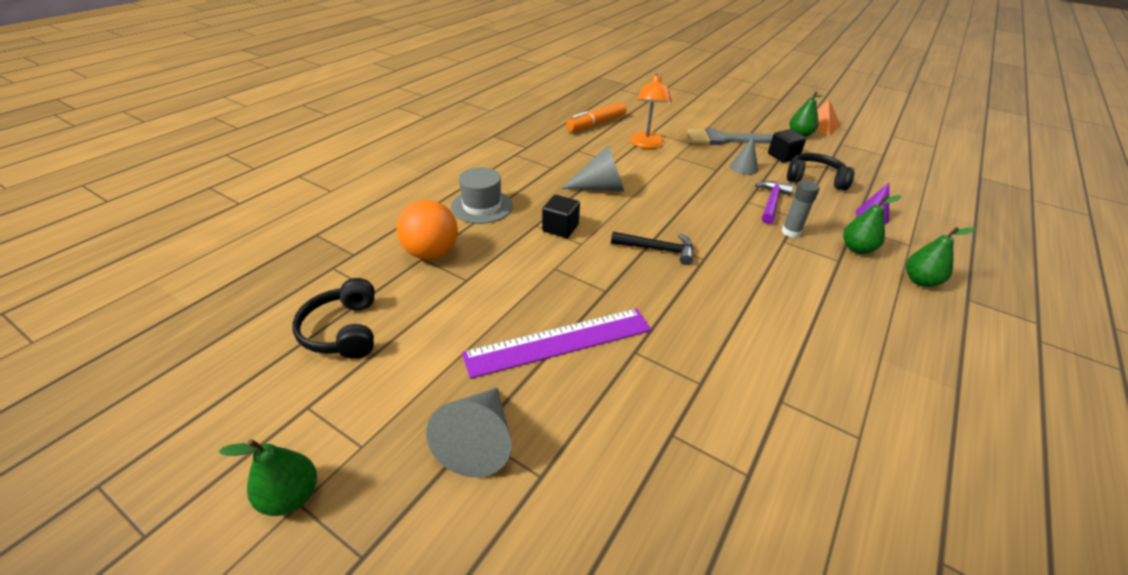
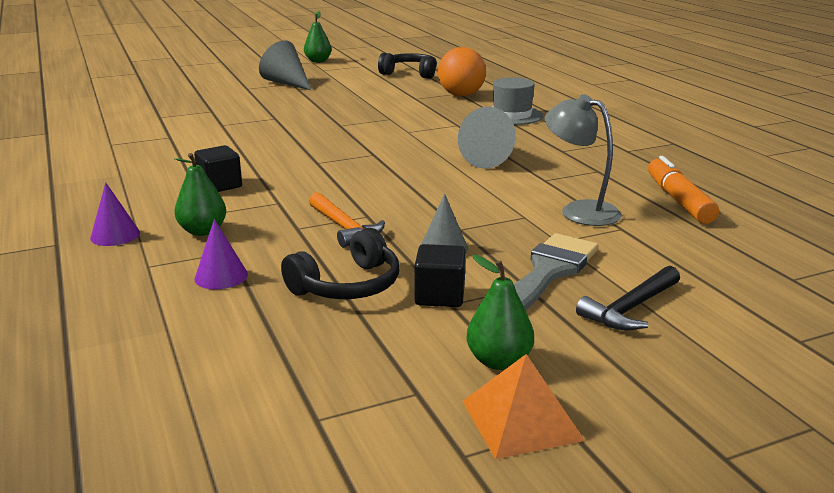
camera: 125 degrees right, 15 degrees down
purple ruler [462,308,652,379] -> none
black cube [542,195,580,238] -> black cube moved to [194,145,242,192]
black hammer [611,232,693,265] -> black hammer moved to [576,266,680,330]
orange lamp [630,73,672,149] -> grey lamp [545,94,622,226]
purple hammer [755,181,794,224] -> orange hammer [309,192,385,247]
grey glue stick [781,180,820,238] -> none
green pear [906,227,976,287] -> purple cone [90,182,140,246]

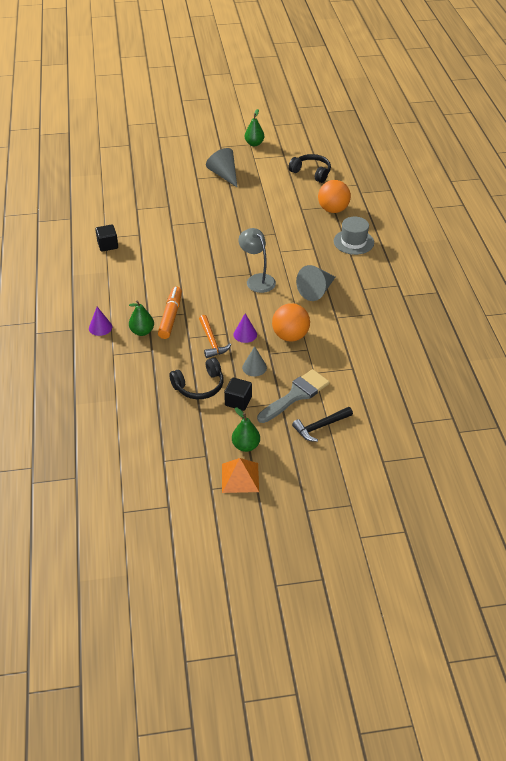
camera: 15 degrees right, 20 degrees up
black cube [194,145,242,192] -> black cube moved to [95,224,118,252]
purple cone [194,219,248,289] -> purple cone moved to [234,313,257,343]
grey lamp [545,94,622,226] -> grey lamp moved to [238,228,276,293]
orange marker [648,156,719,224] -> orange marker moved to [158,287,182,339]
none -> orange ball [272,303,310,342]

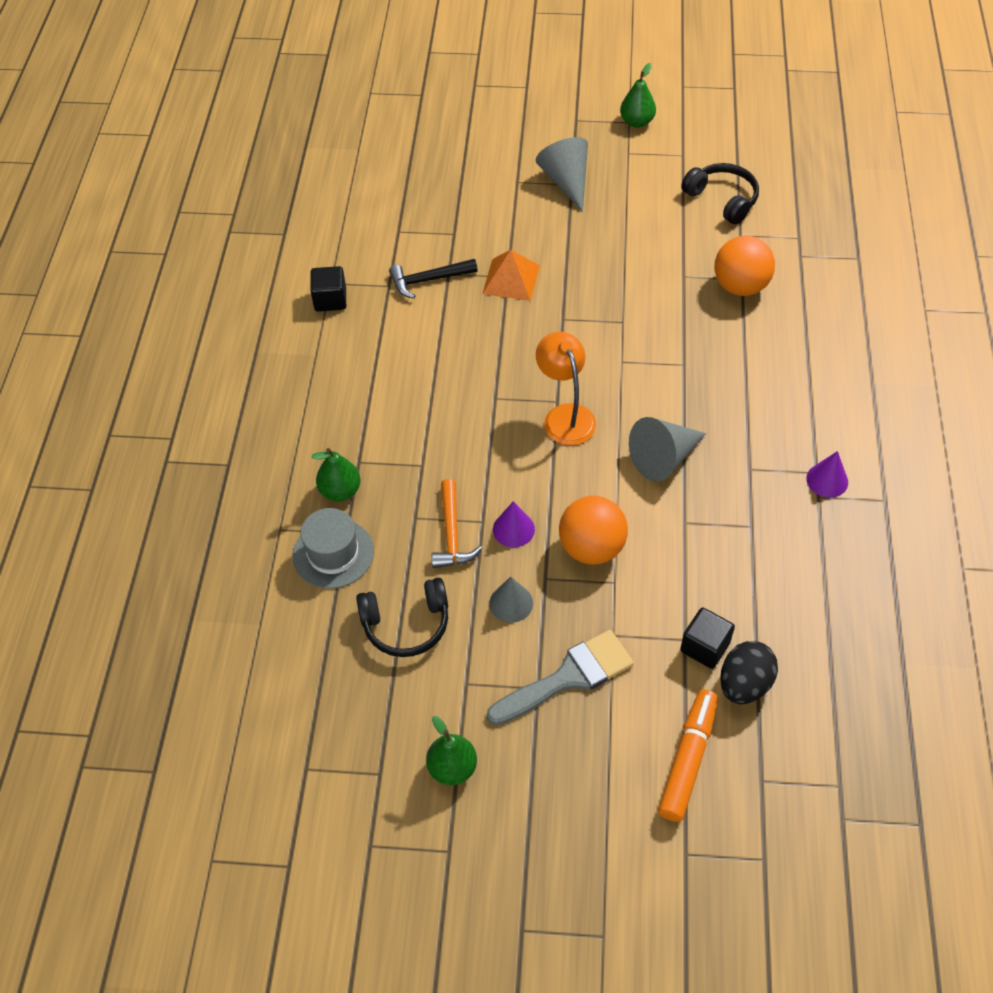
camera: 15 degrees right, 10 degrees up
purple cone [89,307,112,336] -> purple cone moved to [806,451,848,498]
orange marker [158,287,182,339] -> orange marker moved to [658,689,718,822]
orange pyramid [222,458,259,493] -> orange pyramid moved to [482,250,540,301]
black cube [224,377,252,411] -> black cube moved to [680,607,735,669]
grey lamp [238,228,276,293] -> orange lamp [536,332,596,445]
black hammer [292,407,353,442] -> black hammer moved to [389,259,478,299]
grey hat [334,217,374,255] -> grey hat moved to [293,508,374,589]
none -> black egg [720,641,778,704]

